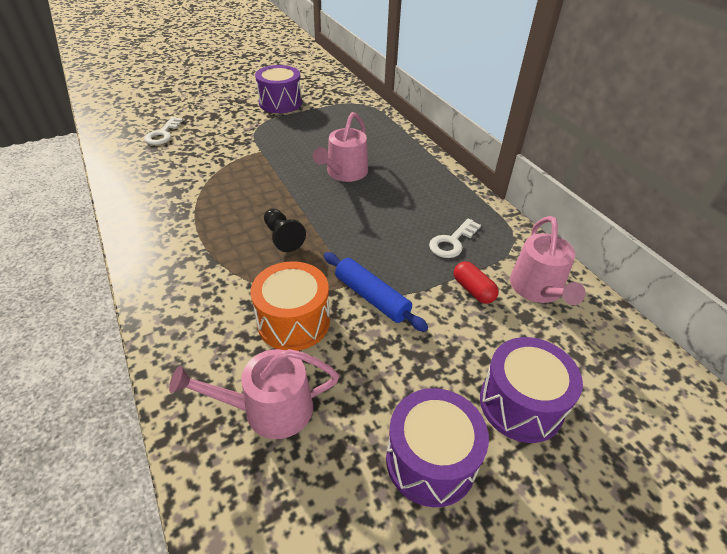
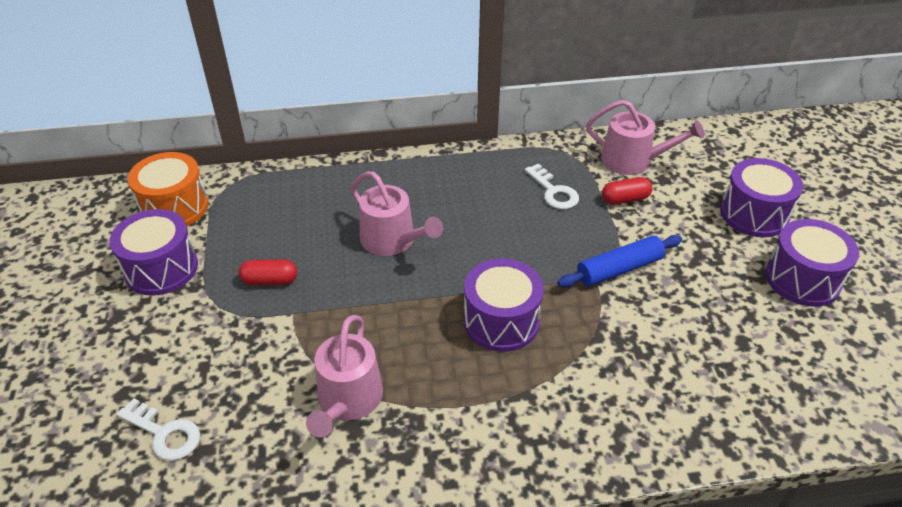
camera: 70 degrees left, 0 degrees up
pink watering can [169,349,339,439] -> pink watering can moved to [306,315,383,437]
orange drum [251,261,330,351] -> orange drum moved to [128,152,208,226]
black pawn [264,208,306,252] -> purple drum [464,258,544,352]
none -> red capsule [239,259,297,285]

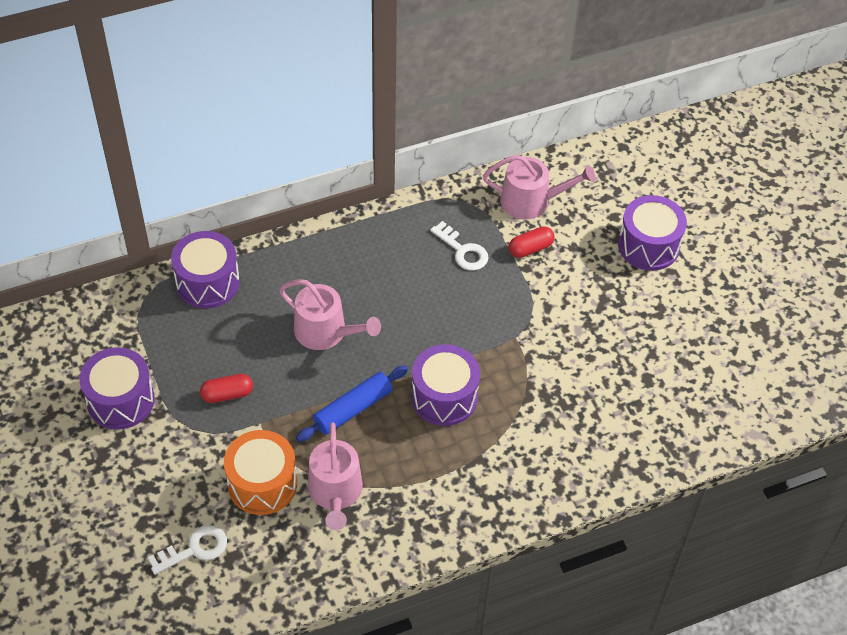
camera: 15 degrees left, 10 degrees up
white key [116,398,200,461] -> white key turned 45 degrees counterclockwise [148,525,227,575]
orange drum [128,152,208,226] -> orange drum moved to [224,430,297,515]
blue rolling pin [557,235,682,287] -> blue rolling pin moved to [296,365,408,442]
purple drum [765,219,859,307] -> purple drum moved to [171,231,240,308]

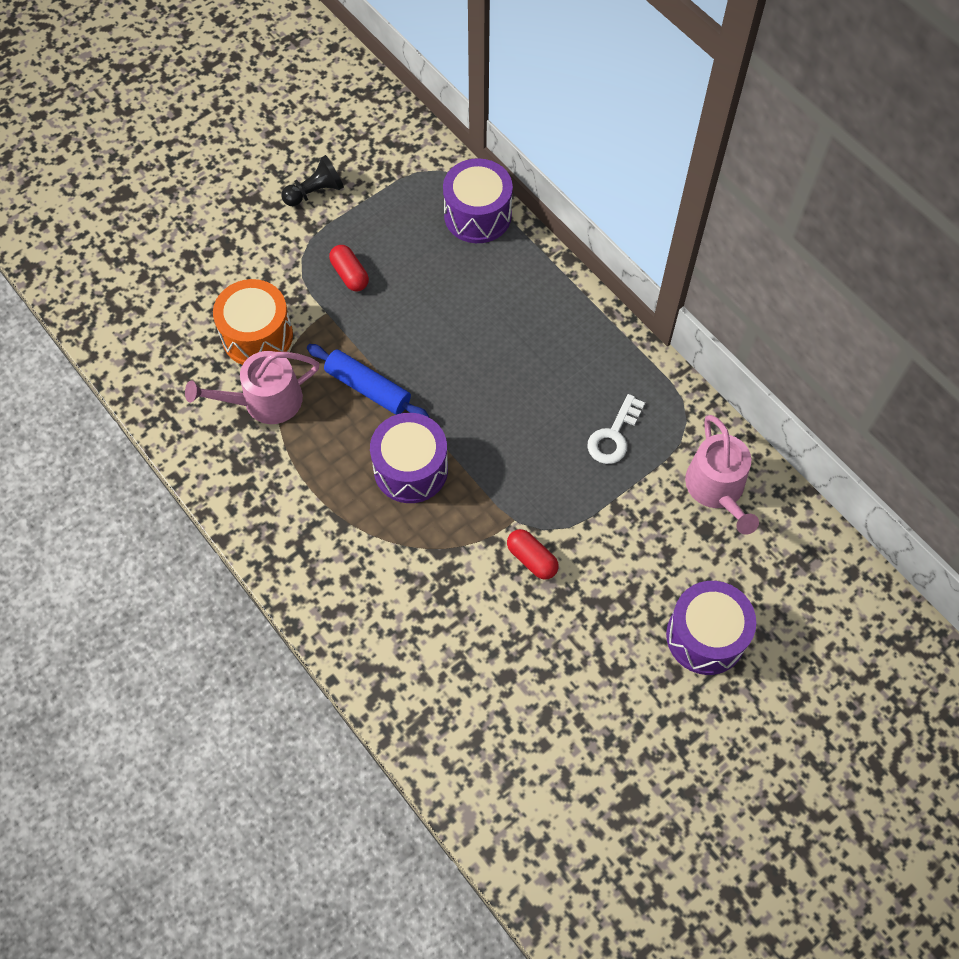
camera: 75 degrees right, 10 degrees up
purple drum [79,347,155,430] -> black pawn [281,155,344,206]
white key [148,525,227,575] -> none
pink watering can [279,279,381,350] -> none
red capsule [509,226,555,258] -> red capsule moved to [507,529,559,579]

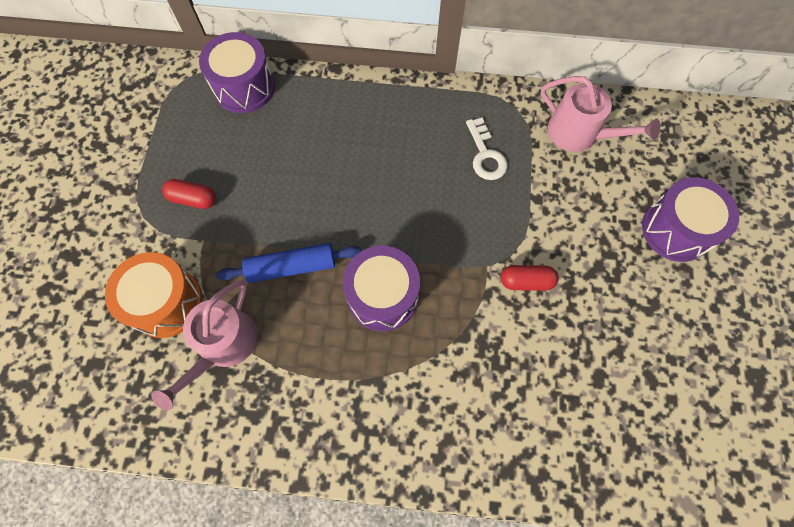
camera: 45 degrees left, 5 degrees up
black pawn [281,155,344,206] -> none

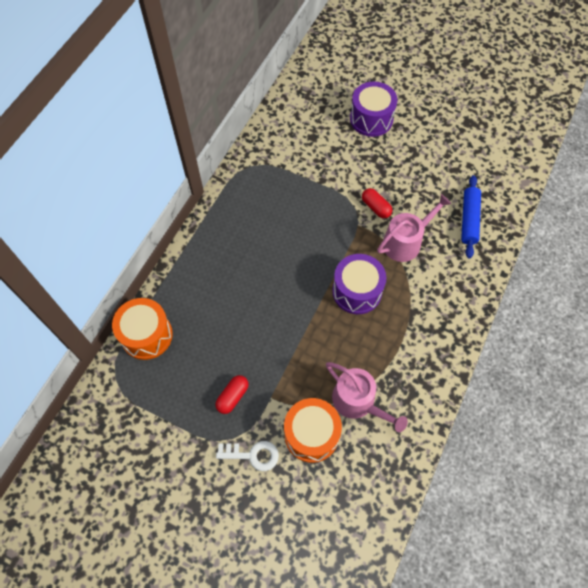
camera: 70 degrees left, 5 degrees down
purple drum [199,32,275,113] -> orange drum [112,298,173,360]
blue rolling pin [216,243,361,283] -> blue rolling pin moved to [461,175,481,258]
white key [466,118,508,180] -> white key moved to [216,441,279,471]
red capsule [501,265,559,291] -> red capsule turned 60 degrees counterclockwise [362,188,392,218]
pink watering can [541,76,660,152] -> pink watering can moved to [377,194,451,262]

